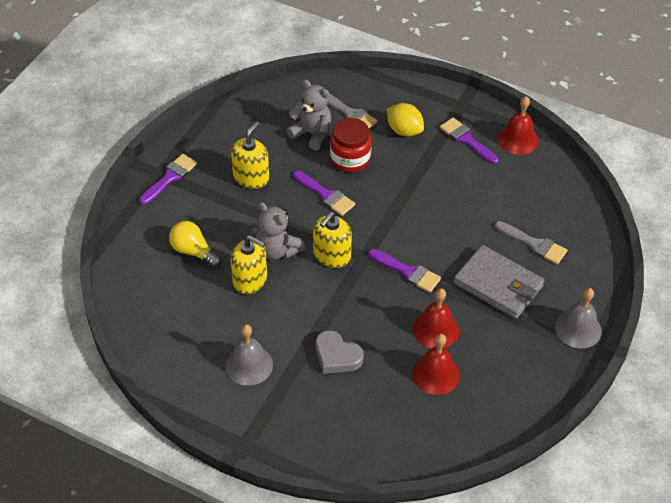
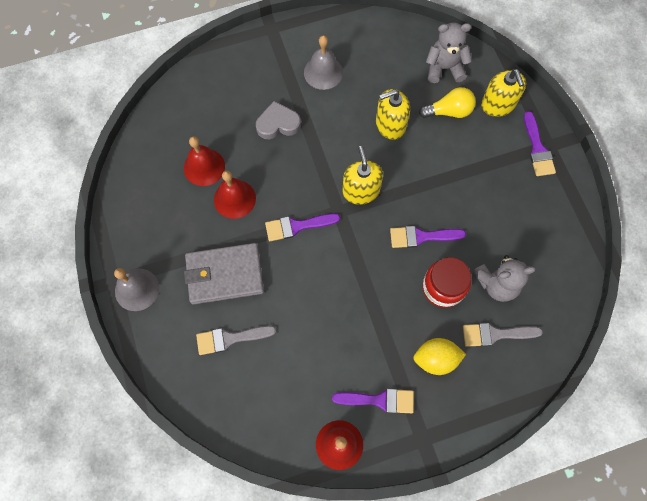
camera: 135 degrees right, 20 degrees up
yellow soap dispenser [231,121,269,189] -> yellow soap dispenser moved to [481,69,526,117]
grey teddy bear [256,202,305,259] -> grey teddy bear moved to [426,22,472,83]

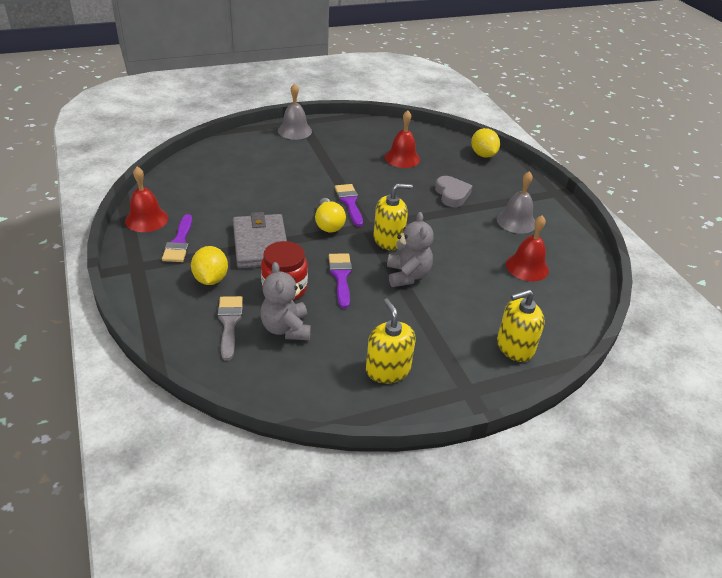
camera: 85 degrees right, 30 degrees down
grey wallet [184,243,264,305] -> grey wallet moved to [233,212,287,268]
grey brush [196,325,276,355] -> none
red bell [214,171,256,219] -> red bell moved to [506,215,549,281]
yellow soap dispenser [376,89,410,140] -> yellow soap dispenser moved to [366,298,416,384]
yellow light bulb [419,87,476,118] -> yellow light bulb moved to [315,198,346,233]
grey teddy bear [426,22,472,83] -> grey teddy bear moved to [387,212,434,287]
purple brush [524,111,556,176] -> none
none -> yellow lemon [471,128,500,158]

